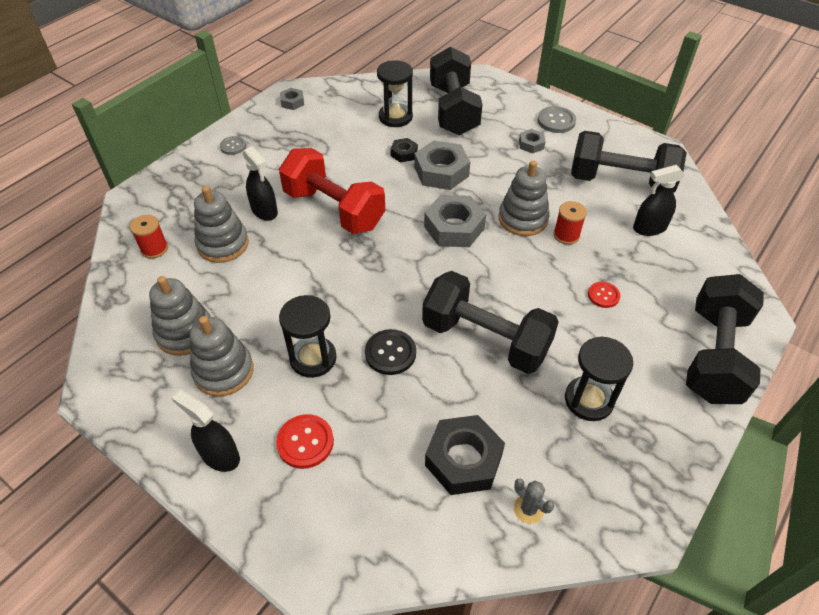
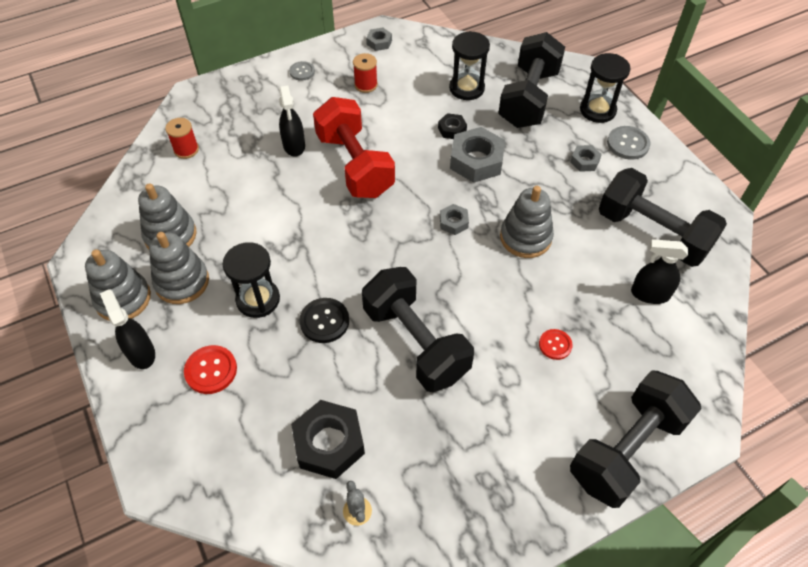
camera: 25 degrees right, 5 degrees up
grey stacking toy [194,186,249,263] -> grey stacking toy moved to [85,249,151,321]
grey nut [424,195,486,247] -> grey nut [440,204,469,235], size x0.51
red spool [553,201,587,245] -> red spool moved to [353,53,378,93]
black hourglass [565,336,633,421] -> black hourglass moved to [580,53,631,123]

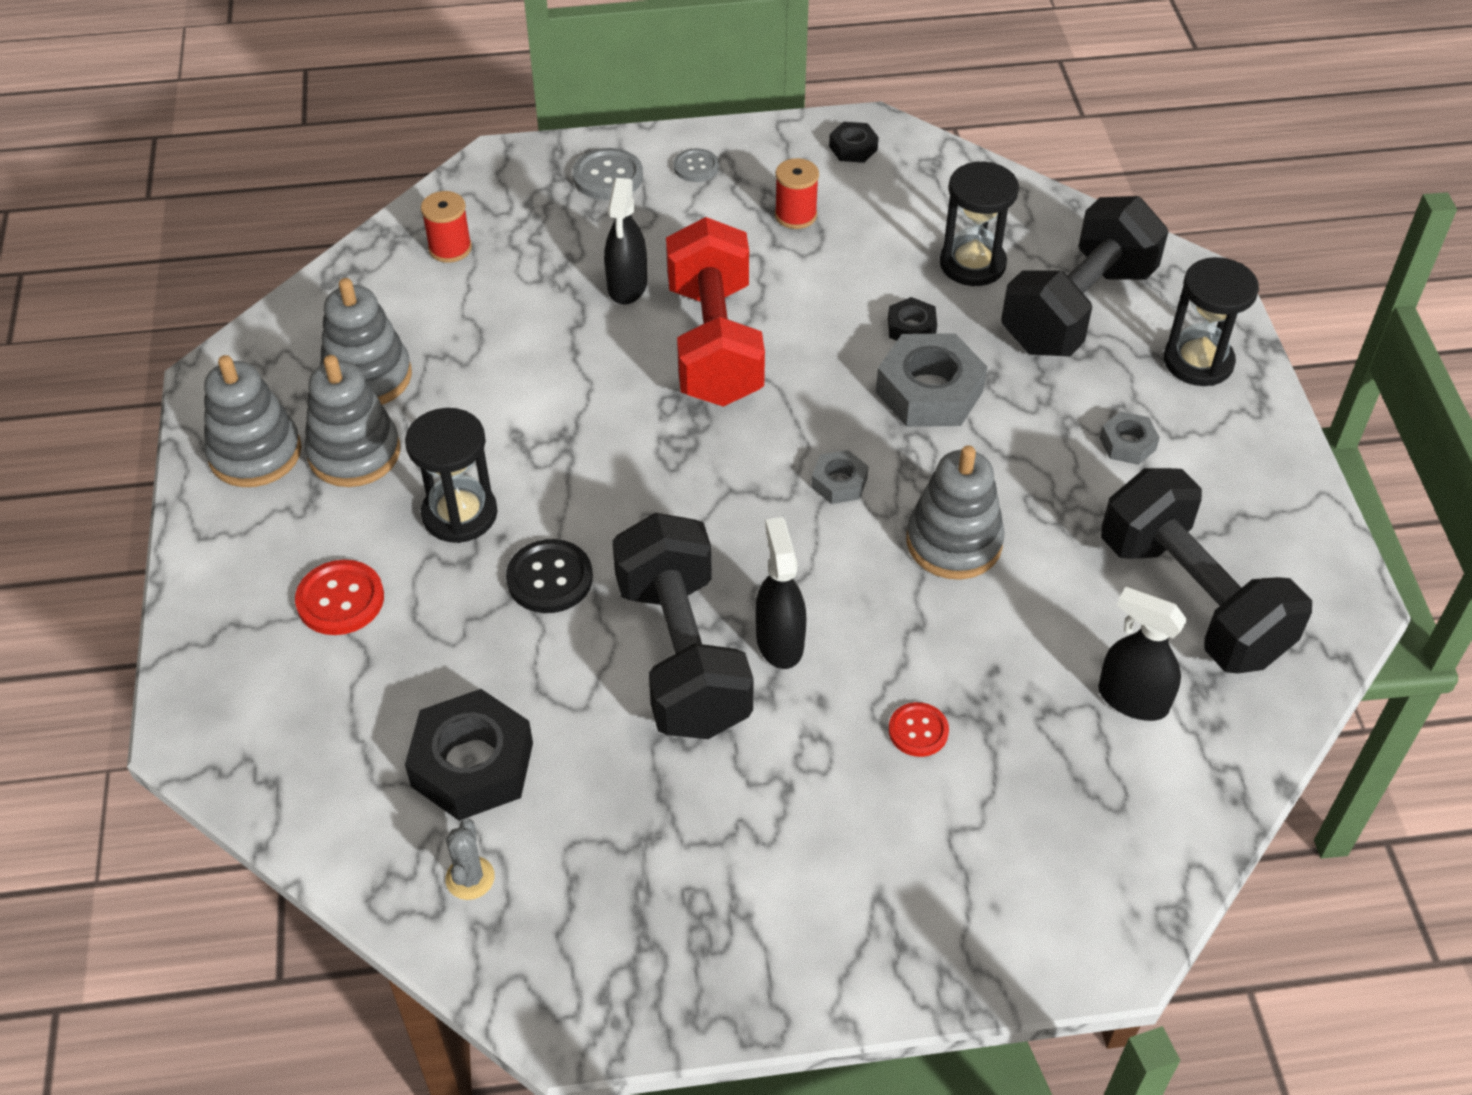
camera: 20 degrees right, 5 degrees down
black spray bottle [100,289,155,369] -> black spray bottle moved to [756,517,806,669]
grey nut [366,28,392,51] -> black nut [829,122,879,163]
black dumbbell [570,371,702,508] -> none
grey button [607,126,650,160] -> grey button moved to [573,148,643,200]

